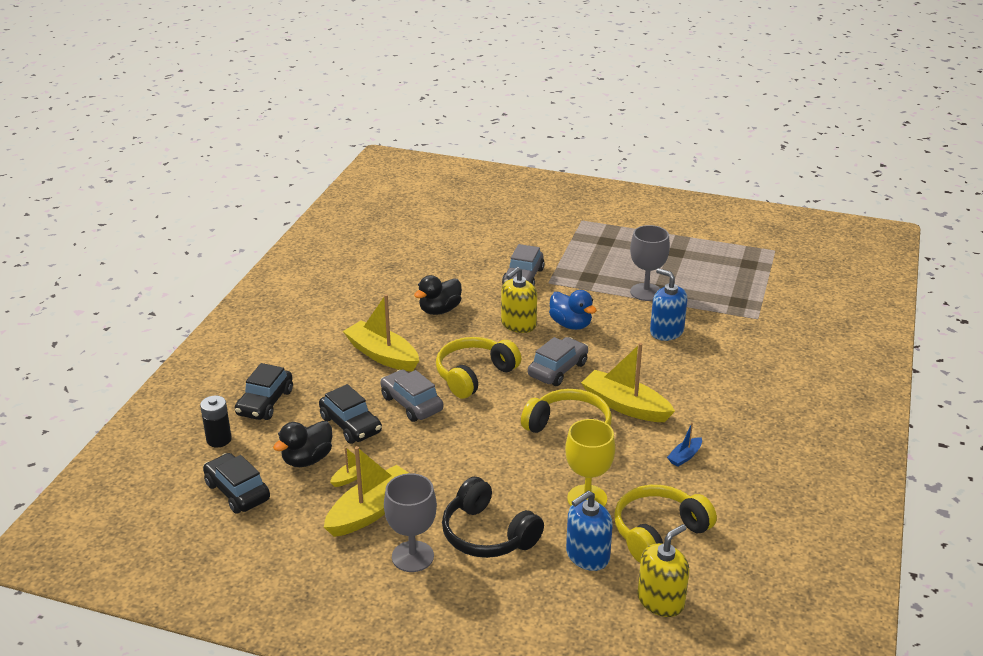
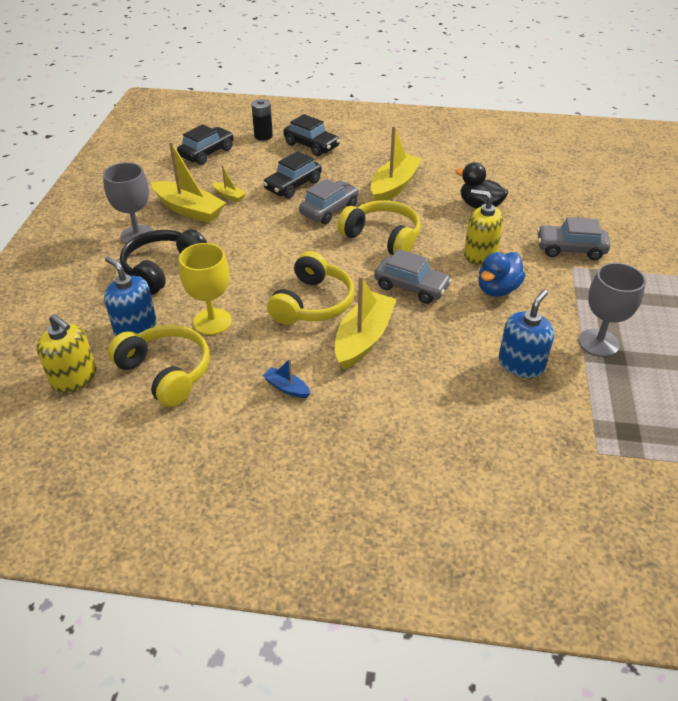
camera: 80 degrees right, 10 degrees up
black car [235,363,293,420] -> black car turned 150 degrees counterclockwise [283,114,340,156]
black duck [273,421,332,467] -> none

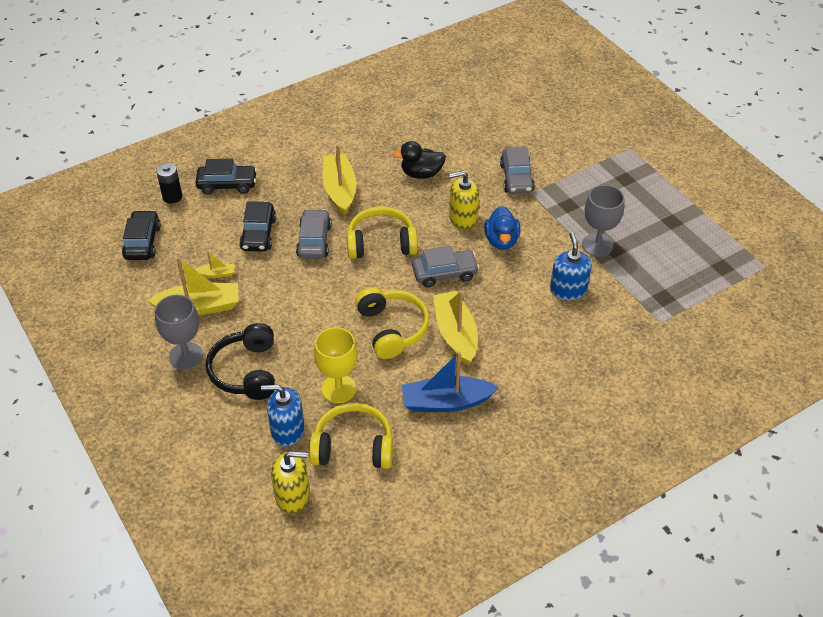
camera: 40 degrees left, 5 degrees up
blue boat [263,359,311,398] -> blue boat [402,352,499,412], size x2.13
grey car [537,217,610,260] -> grey car turned 60 degrees counterclockwise [500,147,535,194]

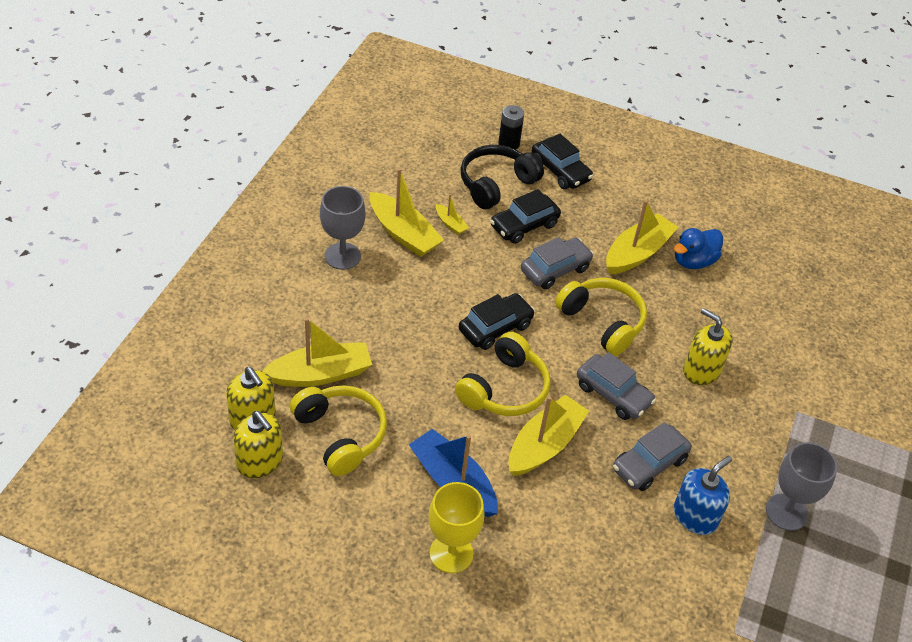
camera: 50 degrees right, 0 degrees up
black car [122,210,161,260] -> black car moved to [459,293,535,350]
black headphones [206,323,275,400] -> black headphones moved to [460,145,544,209]
blue soap dispenser [261,385,304,447] -> yellow boat [262,317,372,387]
yellow goblet [314,327,358,403] -> yellow goblet moved to [428,482,485,573]
black duck [393,141,446,179] -> none
blue duck [484,206,520,250] -> blue duck moved to [674,228,723,269]
grey car [500,147,535,194] -> grey car moved to [613,422,692,491]
none -> yellow soap dispenser [233,411,283,478]

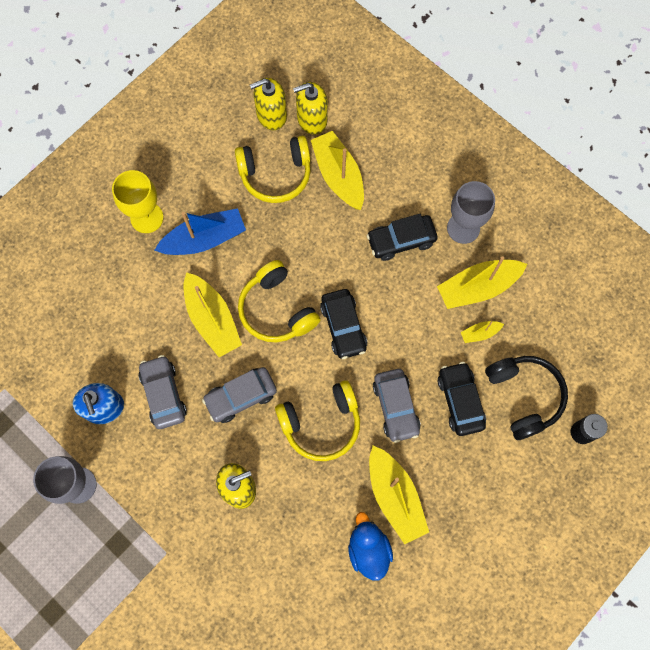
camera: 115 degrees right, 25 degrees up
yellow boat [262,317,372,387] -> yellow boat turned 150 degrees clockwise [311,131,364,210]
black car [532,134,593,190] -> black car moved to [367,214,438,261]

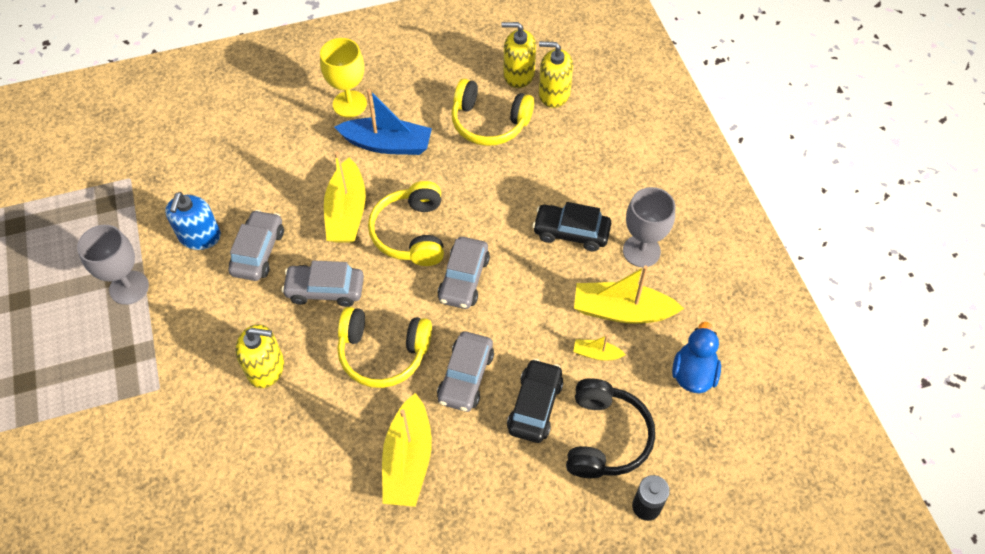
camera: 30 degrees right, 15 degrees down
yellow boat [311,131,364,210] -> none
black car [320,289,367,359] -> grey car [437,237,490,309]
blue duck [348,512,393,581] -> blue duck moved to [672,322,721,393]

